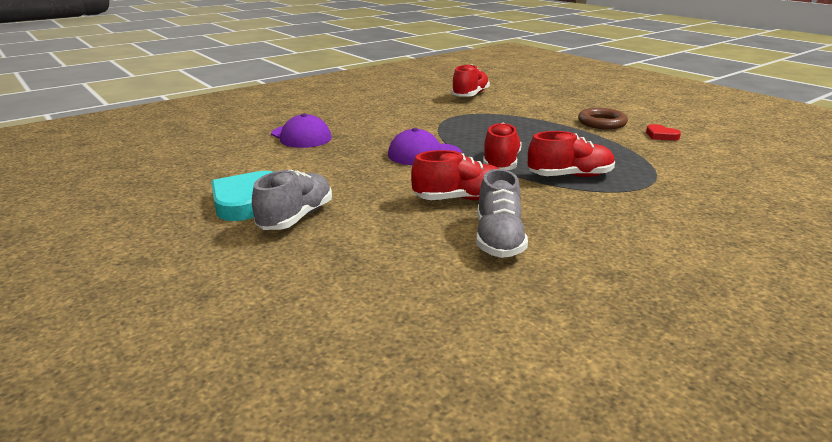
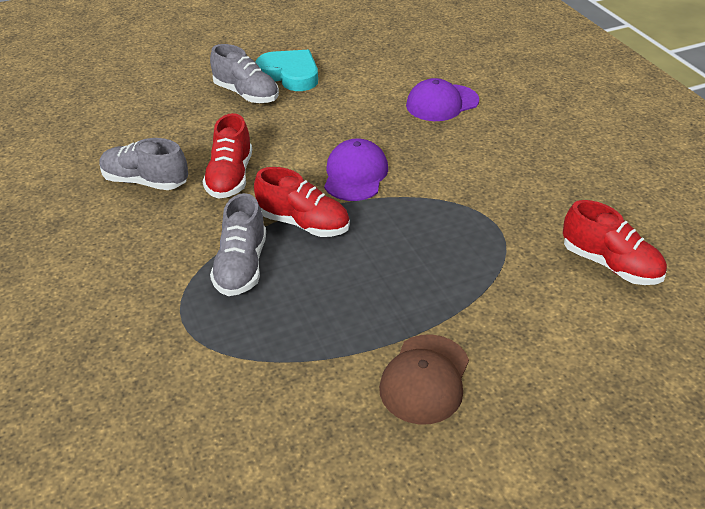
camera: 105 degrees right, 15 degrees up
red shoe [528,131,615,177] -> grey shoe [210,193,266,296]
brown ring [578,108,628,129] -> brown cap [379,334,469,425]
red heart [646,124,681,141] -> none

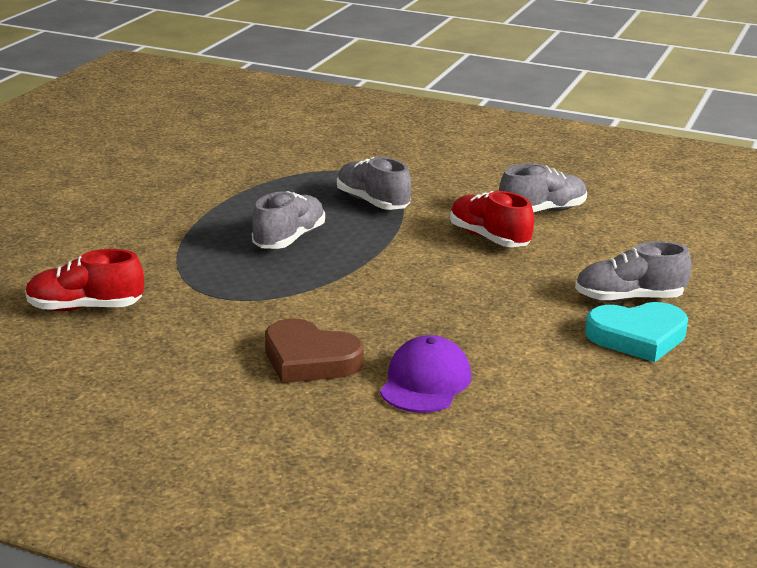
camera: 135 degrees right, 15 degrees down
red shoe [254,167,350,237] -> none
purple cap [324,138,388,201] -> none
brown cap [379,334,469,425] -> none
none -> grey shoe [252,191,325,249]
none -> brown heart [265,318,364,383]

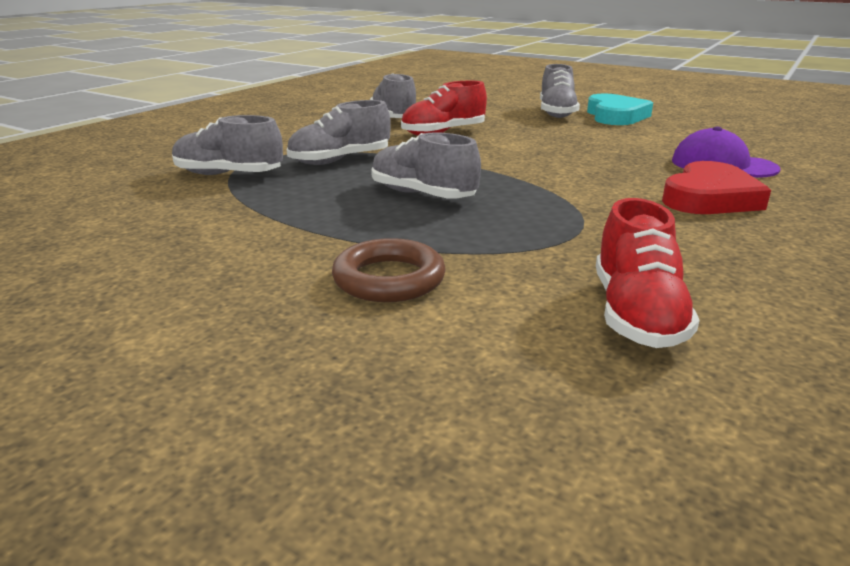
camera: 80 degrees left, 0 degrees up
brown heart [265,318,364,383] -> red heart [662,161,771,214]
none -> grey shoe [172,115,283,175]
none -> brown ring [332,238,446,302]

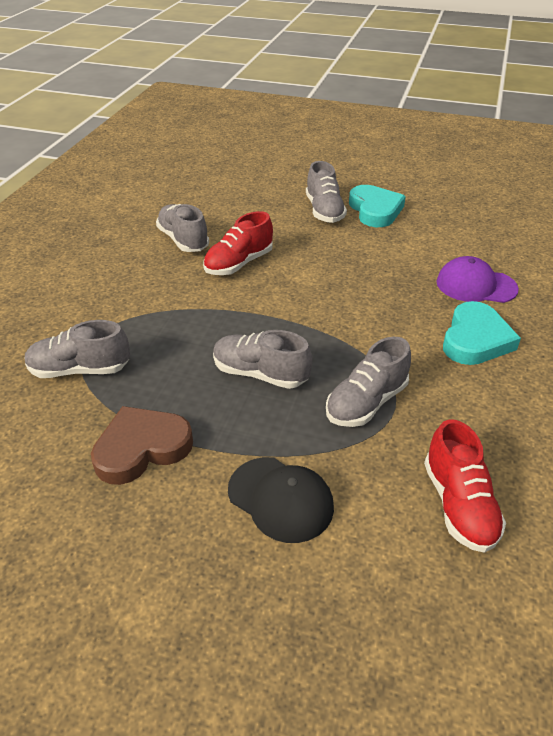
camera: 15 degrees left, 15 degrees up
grey shoe [287,100,391,165] -> grey shoe moved to [326,337,411,427]
brown ring [332,238,446,302] -> black cap [228,457,334,543]
red heart [662,161,771,214] -> turquoise heart [443,301,521,365]
none -> brown heart [91,406,193,485]

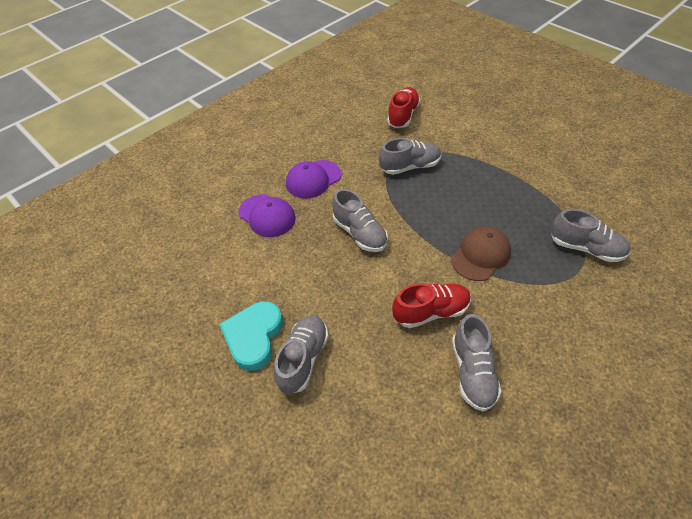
camera: 150 degrees left, 10 degrees up
brown heart [91,406,193,485] -> none
grey shoe [213,330,313,389] -> grey shoe moved to [332,189,388,252]
black cap [228,457,334,543] -> none
turquoise heart [443,301,521,365] -> purple cap [286,160,341,198]
none -> brown cap [451,226,511,281]

